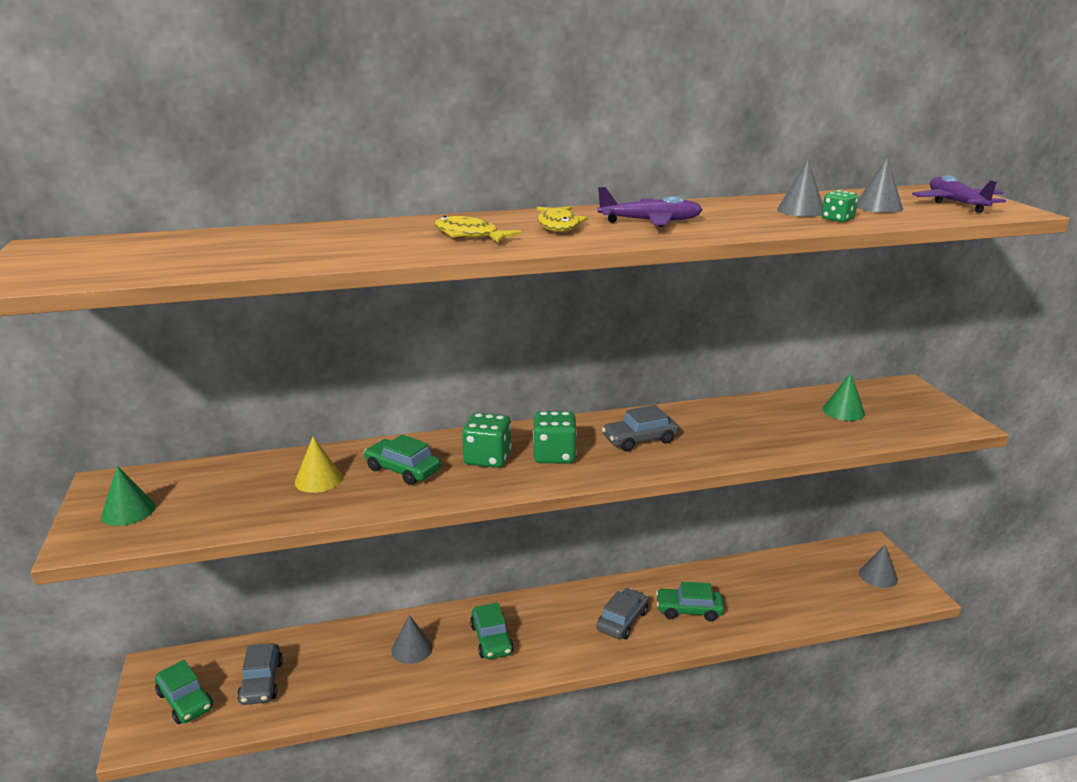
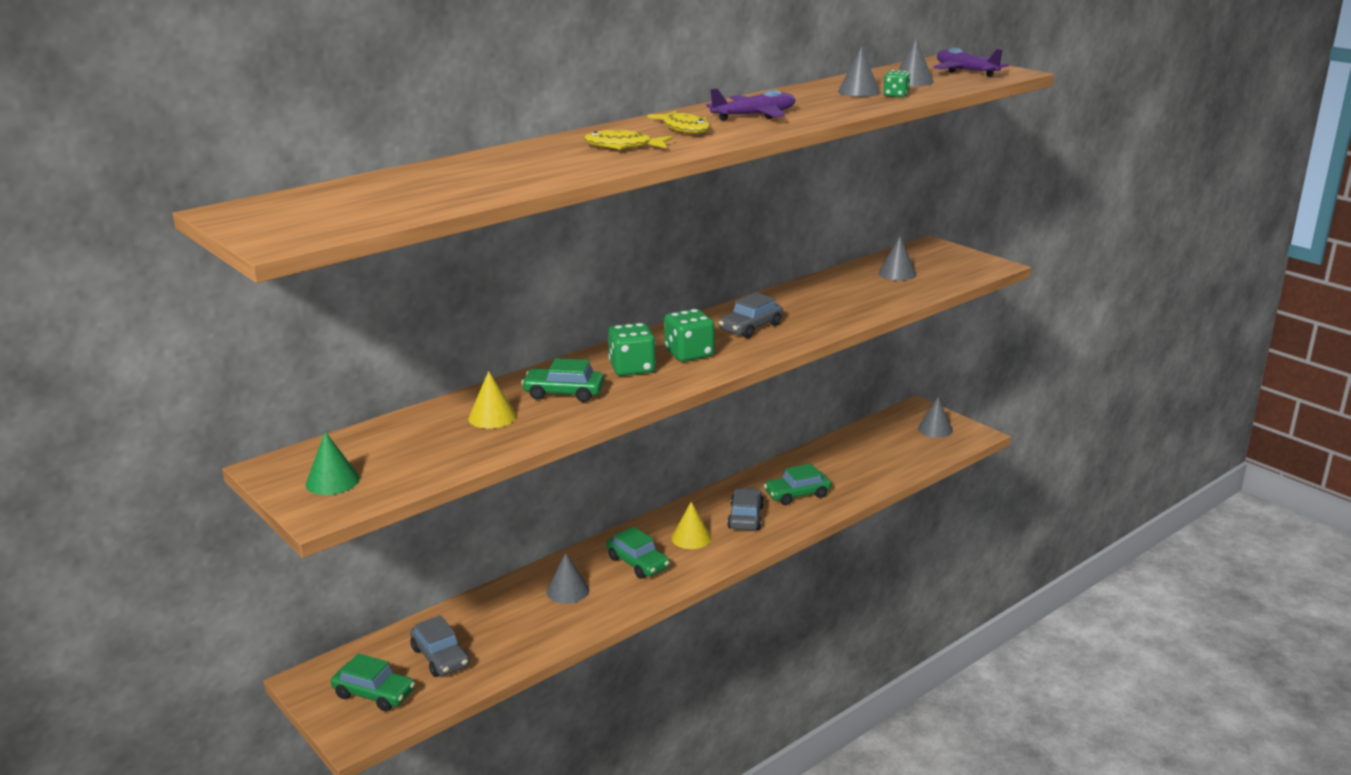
camera: 25 degrees left, 0 degrees up
green cone [823,373,865,421] -> grey cone [878,236,916,281]
none -> yellow cone [671,502,711,549]

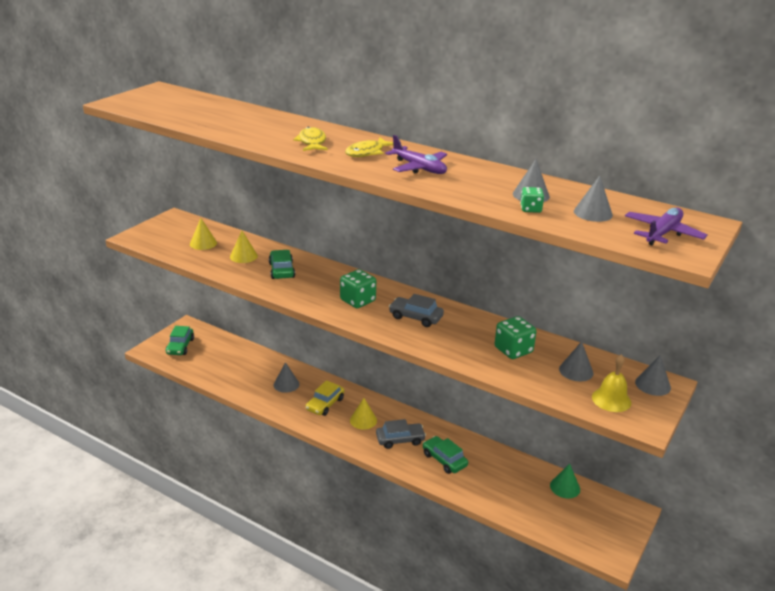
camera: 70 degrees right, 5 degrees up
green cone [306,432,360,495] -> green cone moved to [550,464,580,499]
grey car [410,615,470,677] -> none
green car [607,526,670,579] -> yellow car [306,380,344,416]
green dice [608,323,656,376] -> green dice moved to [495,316,537,359]
grey cone [918,397,953,438] -> grey cone moved to [635,355,671,396]
none -> yellow cone [190,218,217,250]
none -> yellow bell [592,354,632,412]

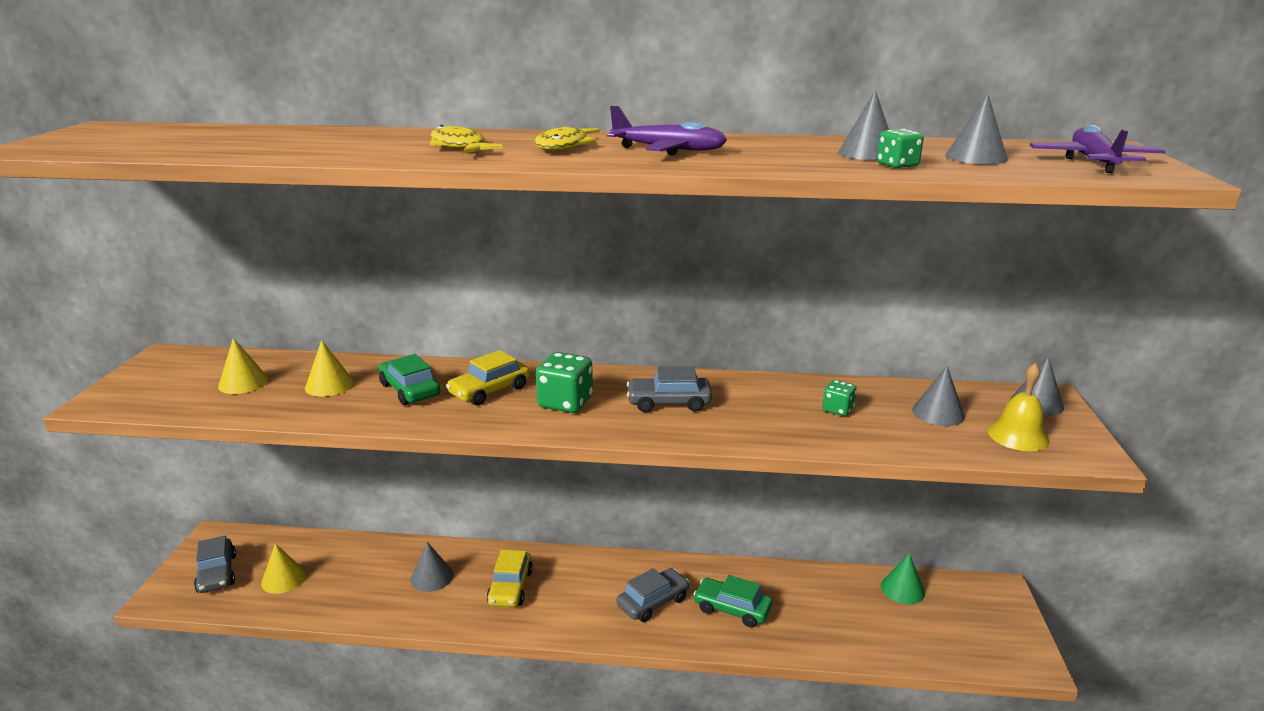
camera: 25 degrees left, 5 degrees down
green car [166,326,194,355] -> grey car [194,536,236,593]
yellow cone [350,398,377,430] -> yellow cone moved to [261,543,306,594]
green dice [495,316,537,359] -> green dice [822,380,857,416], size x0.57
none -> yellow car [446,350,530,405]

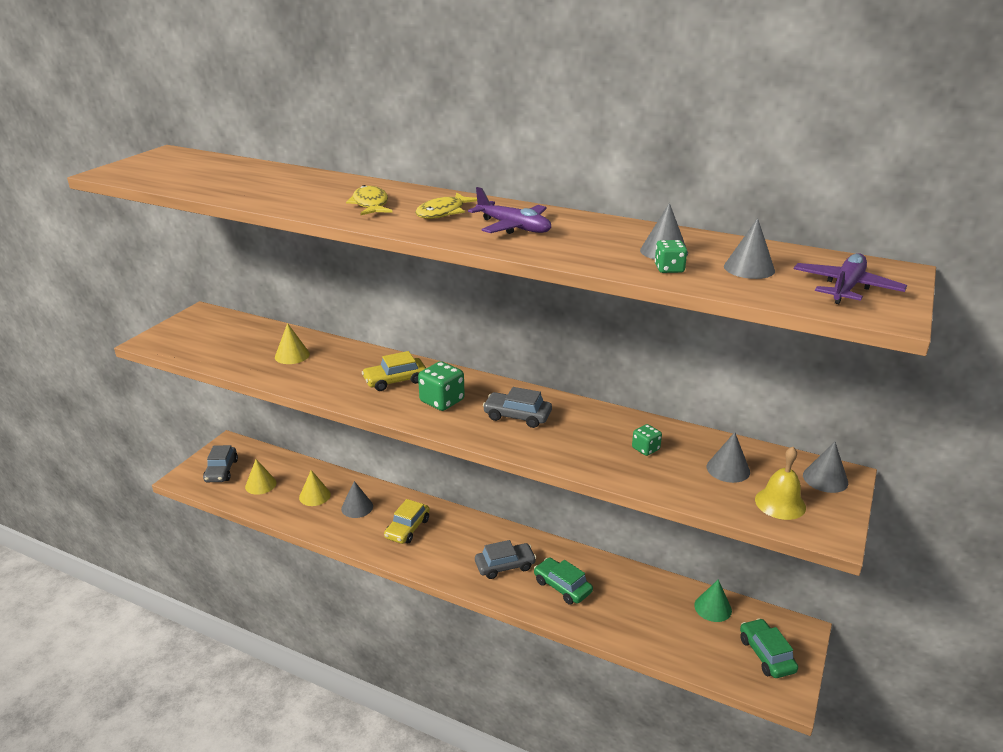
camera: 20 degrees right, 5 degrees up
yellow cone [218,338,269,394] -> yellow cone moved to [299,470,331,506]
green car [379,354,440,405] -> green car moved to [740,618,798,678]

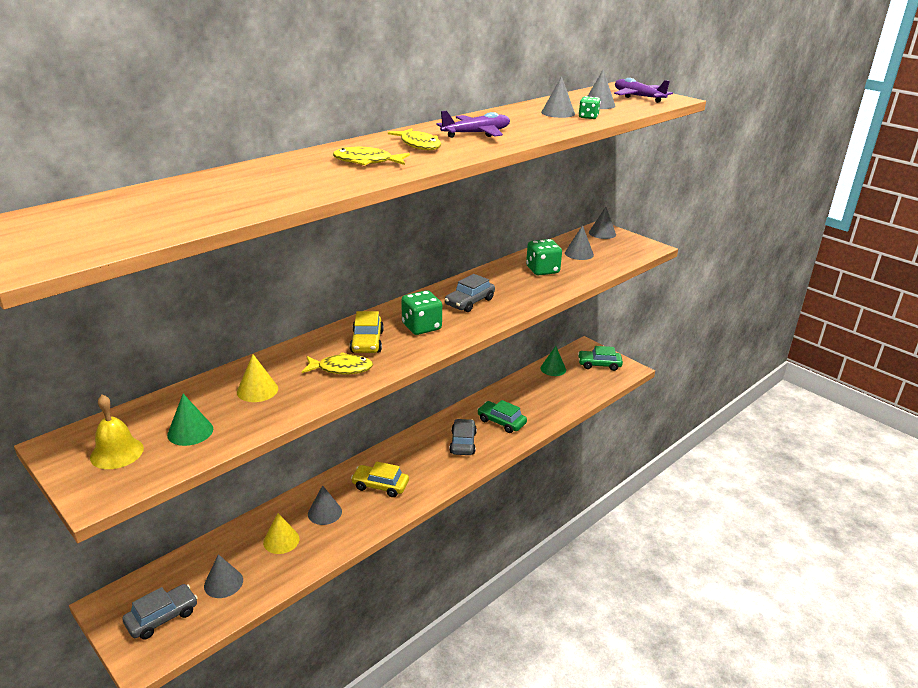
camera: 70 degrees left, 0 degrees up
grey car [203,445,238,482] -> grey car turned 60 degrees counterclockwise [122,584,198,640]
yellow cone [245,459,277,495] -> grey cone [204,554,243,598]
yellow car [384,499,430,544] -> yellow car turned 150 degrees clockwise [351,461,409,497]
green car [534,557,593,605] -> green car turned 60 degrees clockwise [477,400,527,433]
green dice [632,424,662,456] -> green dice [526,239,562,275], size x1.74
yellow bell [755,447,806,520] -> yellow bell moved to [90,394,144,469]
none -> green cone [167,394,213,446]
none -> yellow fish [302,352,373,375]

